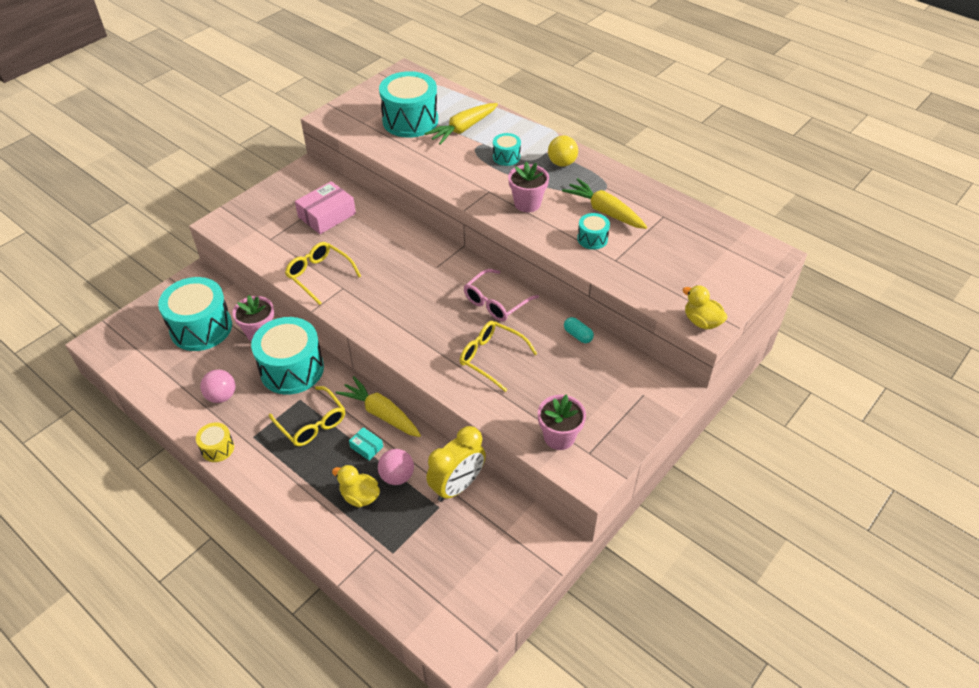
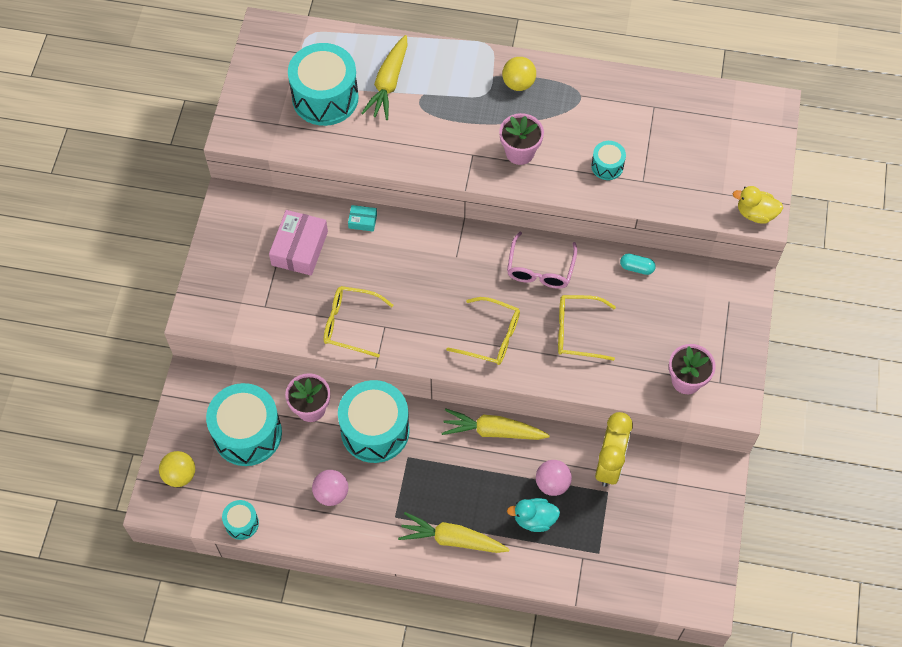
camera: 30 degrees left, 15 degrees up
yellow drum [196,422,234,462] -> none
yellow glasses [269,386,345,446] -> yellow glasses moved to [446,297,520,365]
yellow duck [332,465,380,508] -> turquoise duck [507,498,560,532]
turquoise box [349,427,383,460] -> turquoise box moved to [348,205,377,232]
turquoise drum [493,133,521,166] -> turquoise drum moved to [222,500,259,540]
yellow carrot [562,178,647,229] -> yellow carrot moved to [398,512,510,553]
none -> yellow ball [159,451,195,487]

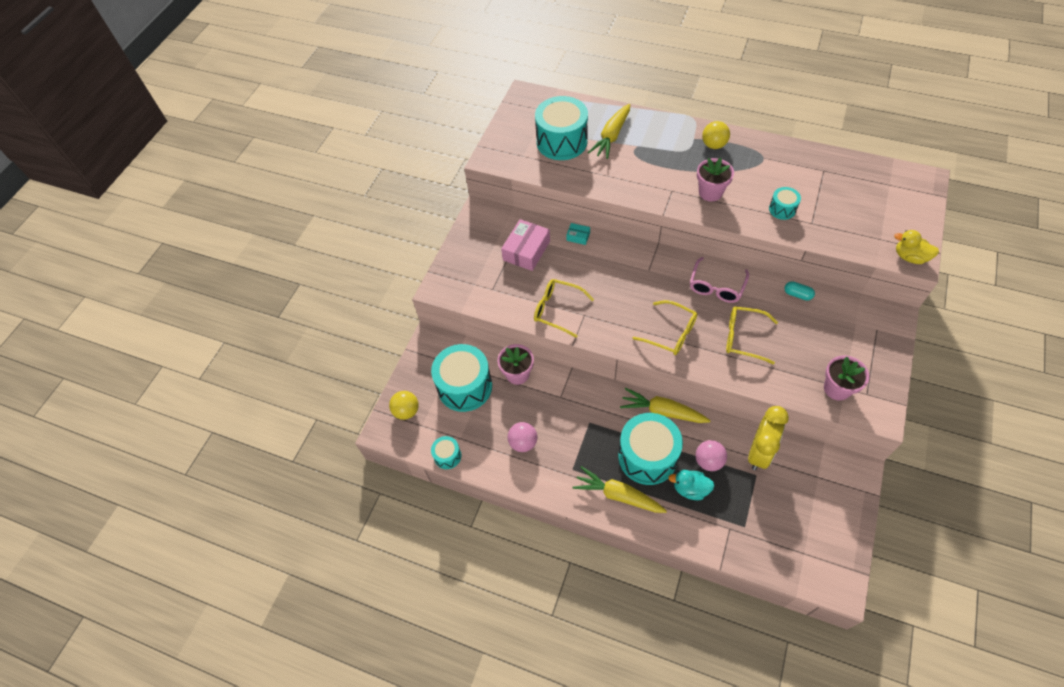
camera: 15 degrees right, 5 degrees down
turquoise drum [338,380,410,463] -> turquoise drum moved to [618,413,683,485]

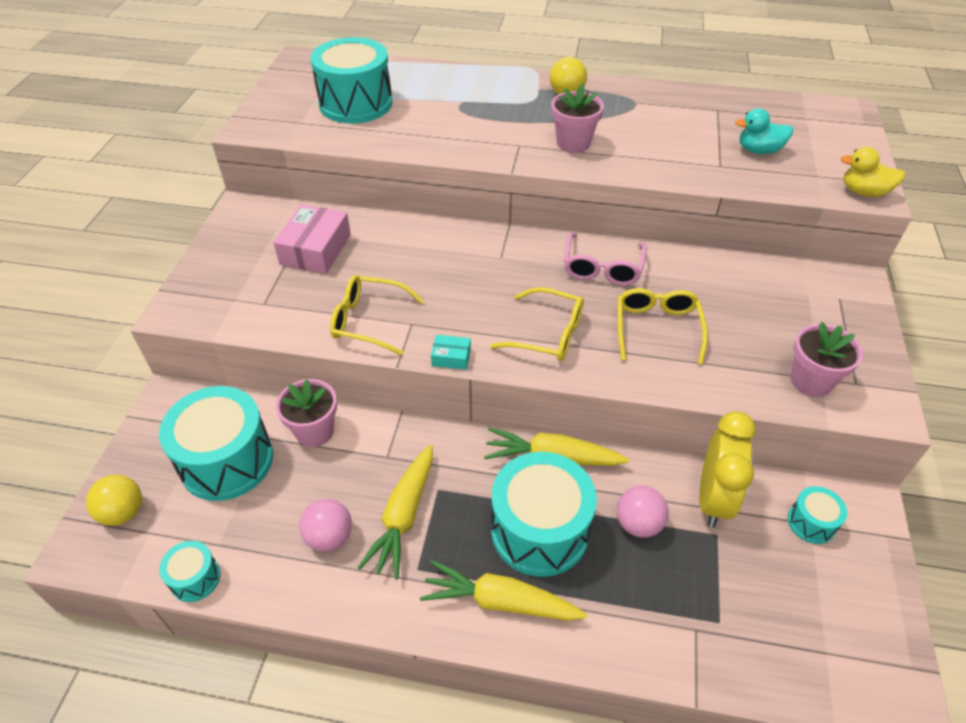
camera: 15 degrees left, 10 degrees down
turquoise box [566,223,590,245] -> turquoise box moved to [431,335,471,370]
yellow carrot [588,104,630,159] -> yellow carrot moved to [357,445,433,580]
turquoise duck [668,470,715,500] -> turquoise duck moved to [735,108,793,154]
yellow glasses [726,306,778,365] -> yellow glasses turned 90 degrees clockwise [618,288,708,365]
turquoise drum [769,187,801,220] -> turquoise drum moved to [788,486,847,544]
turquoise capsule [784,281,815,301] -> none

